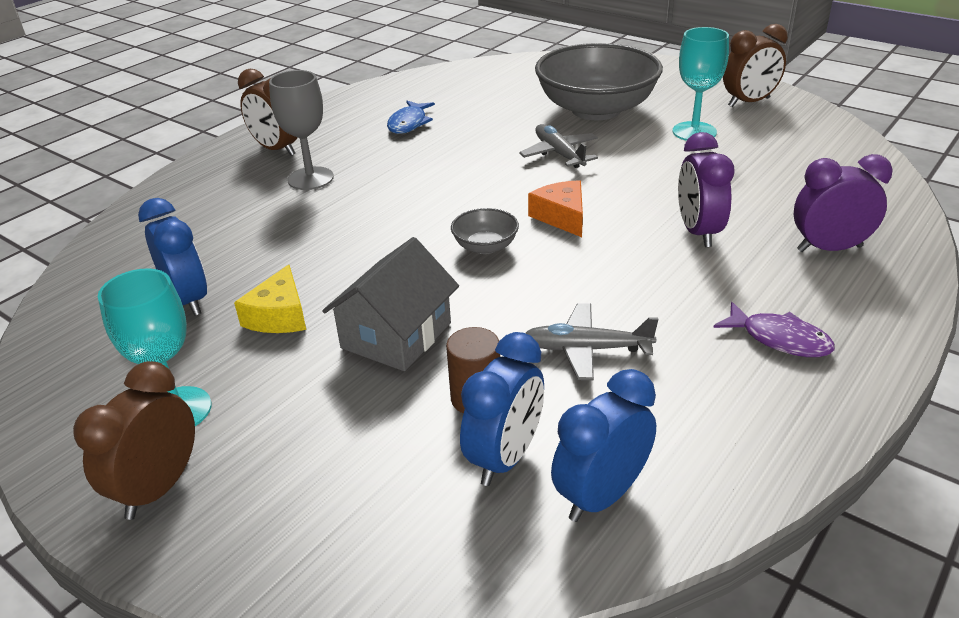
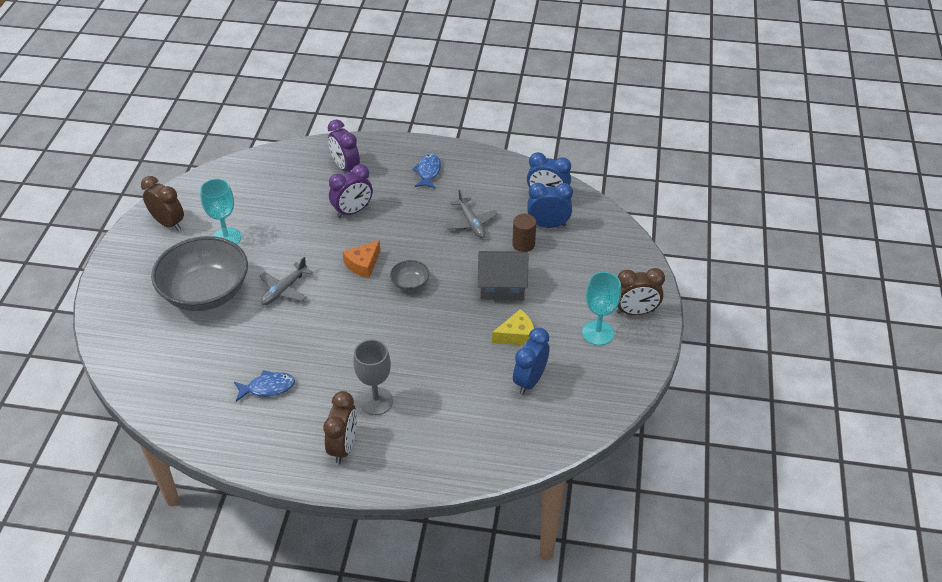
camera: 120 degrees left, 10 degrees up
purple fish [713,302,835,357] -> blue fish [412,154,441,188]

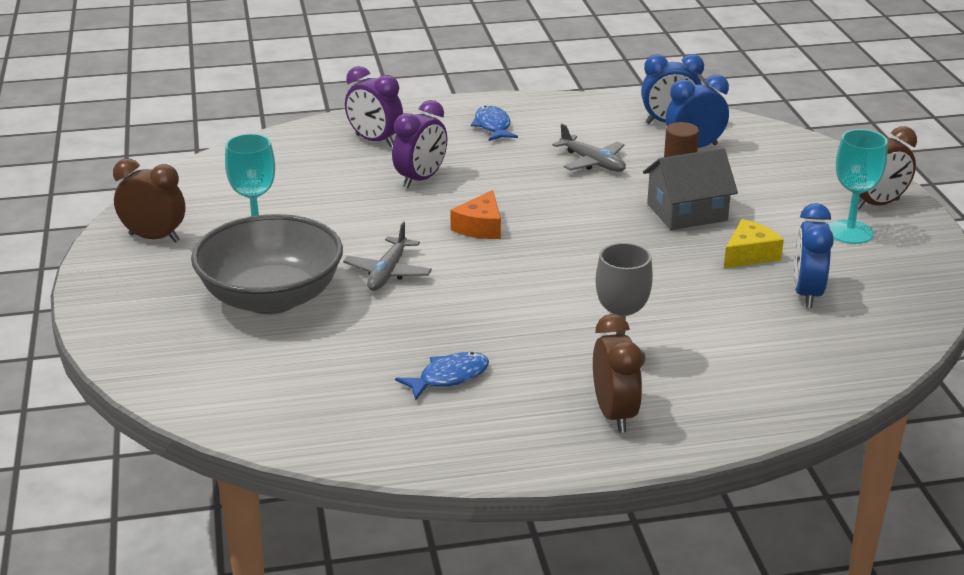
camera: 20 degrees left, 15 degrees down
grey bowl [390,260,429,291] -> none

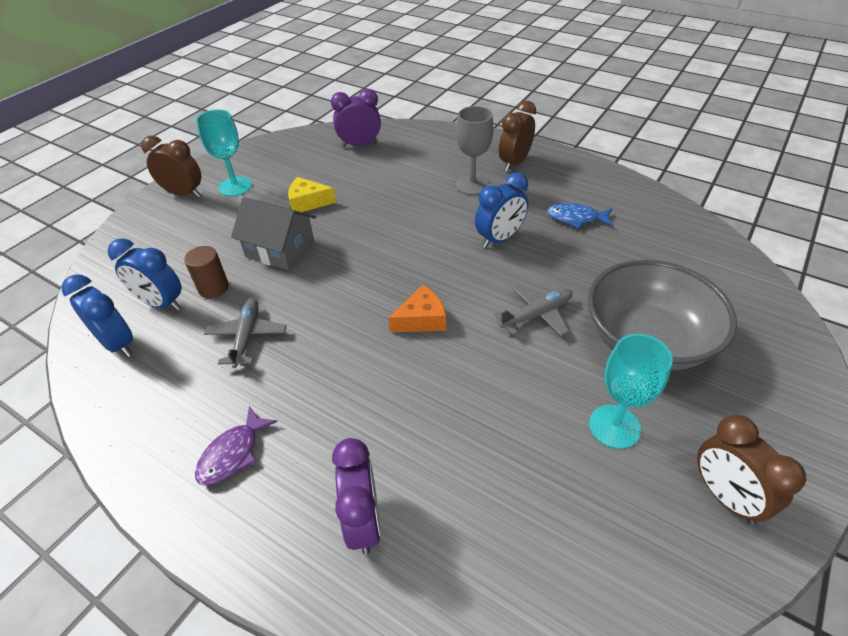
camera: 135 degrees left, 15 degrees up
purple clock [392,100,447,188] -> purple clock moved to [331,89,381,147]
blue fish [471,106,518,141] -> purple fish [195,406,278,486]
blue clock [794,203,834,308] -> blue clock moved to [475,172,528,248]

